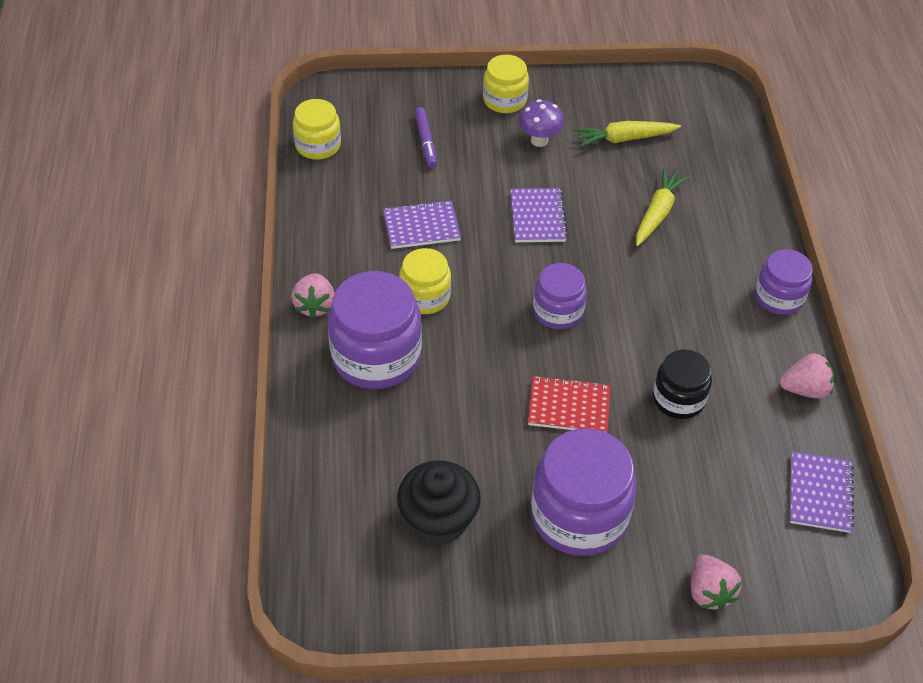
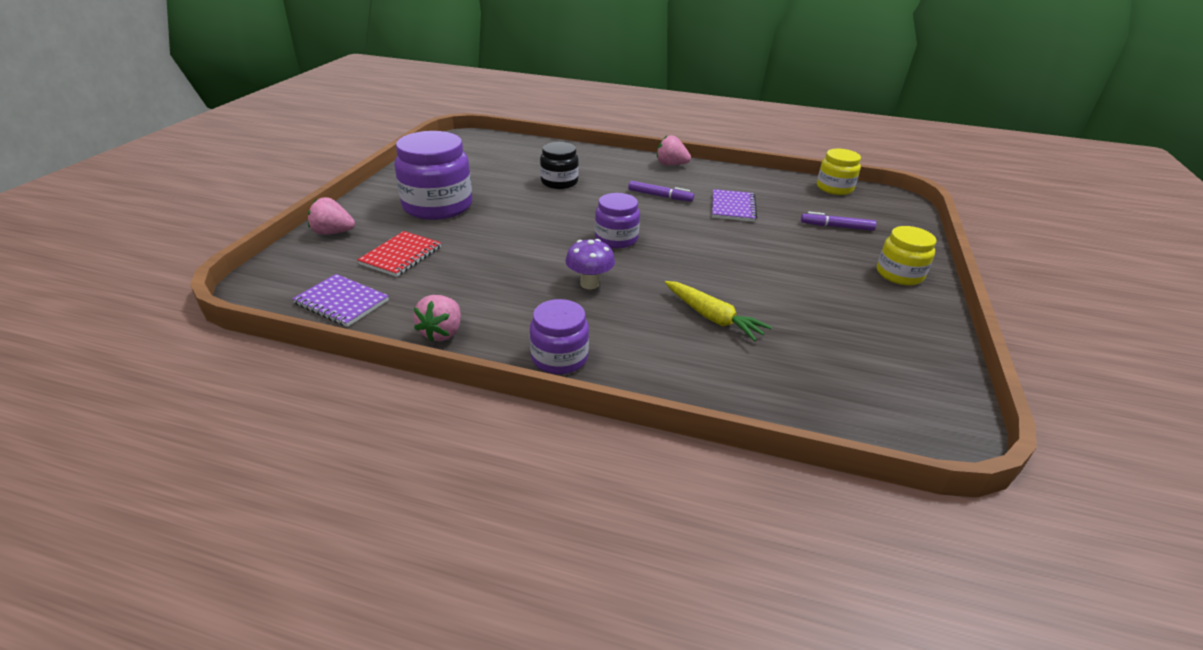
camera: 110 degrees right, 15 degrees down
purple jar [328,271,422,389] -> none
black cupcake [397,460,481,546] -> none
yellow jar [399,248,451,314] -> purple marker [628,181,694,202]
purple notebook [510,188,568,242] -> none
purple mushroom [518,99,564,147] -> purple mushroom moved to [565,239,615,289]
red notebook [528,375,611,433] -> red notebook moved to [357,231,441,277]
yellow carrot [574,121,681,147] -> none
black jar [653,350,712,419] -> black jar moved to [540,142,579,189]

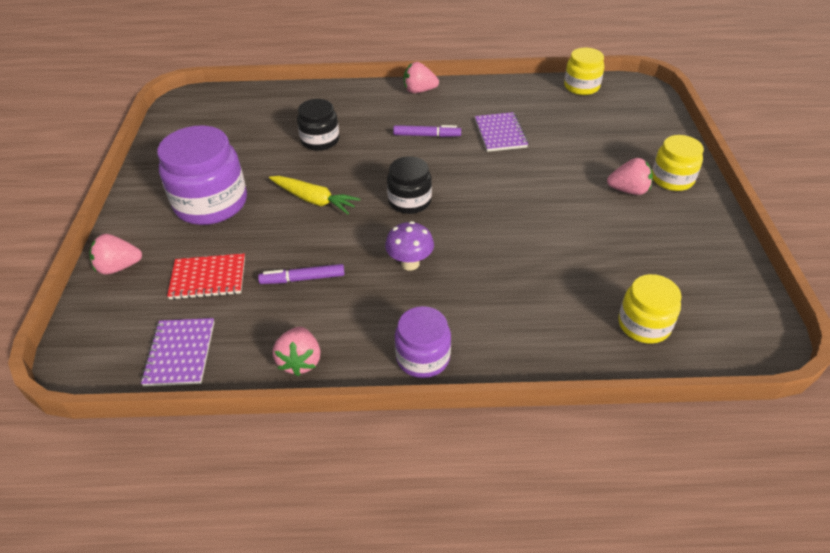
camera: 15 degrees left, 10 degrees up
purple notebook [292,274,389,327] -> purple notebook turned 75 degrees clockwise [141,318,214,386]
red notebook [357,231,441,277] -> red notebook turned 75 degrees clockwise [167,253,245,300]
purple jar [595,193,640,248] -> black jar [387,156,432,214]
yellow carrot [665,281,772,341] -> yellow carrot moved to [269,176,360,214]
purple marker [801,212,877,231] -> purple marker moved to [258,264,345,284]
none -> pink strawberry [607,158,653,195]
none -> yellow jar [618,274,682,344]

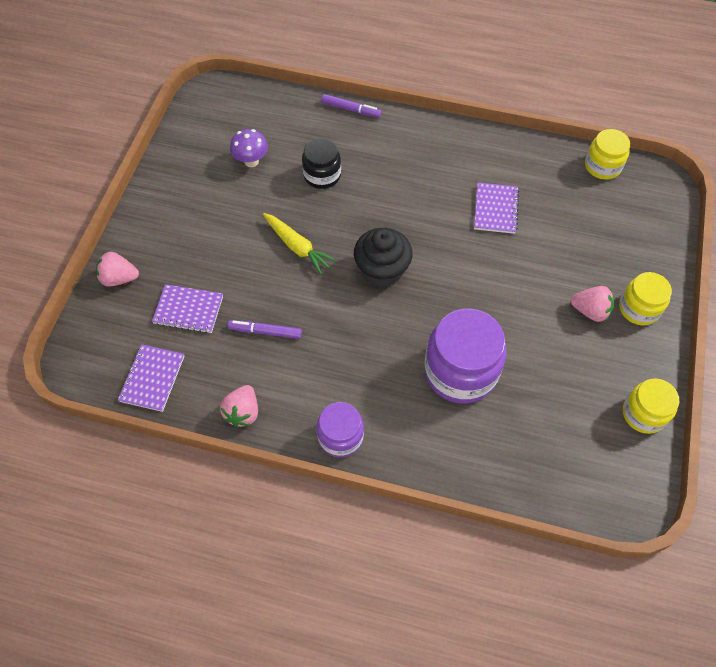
camera: 15 degrees right, 15 degrees up
purple jar [157,125,247,225] -> purple jar moved to [424,309,507,403]
red notebook [167,253,245,300] -> purple notebook [152,284,223,333]
purple mushroom [385,221,434,271] -> purple mushroom moved to [230,129,268,167]
black jar [387,156,432,214] -> black cupcake [354,228,413,288]
purple marker [393,125,461,137] -> purple marker moved to [321,94,382,118]
pink strawberry [404,62,439,93] -> none
yellow jar [618,274,682,344] -> yellow jar moved to [623,378,679,434]

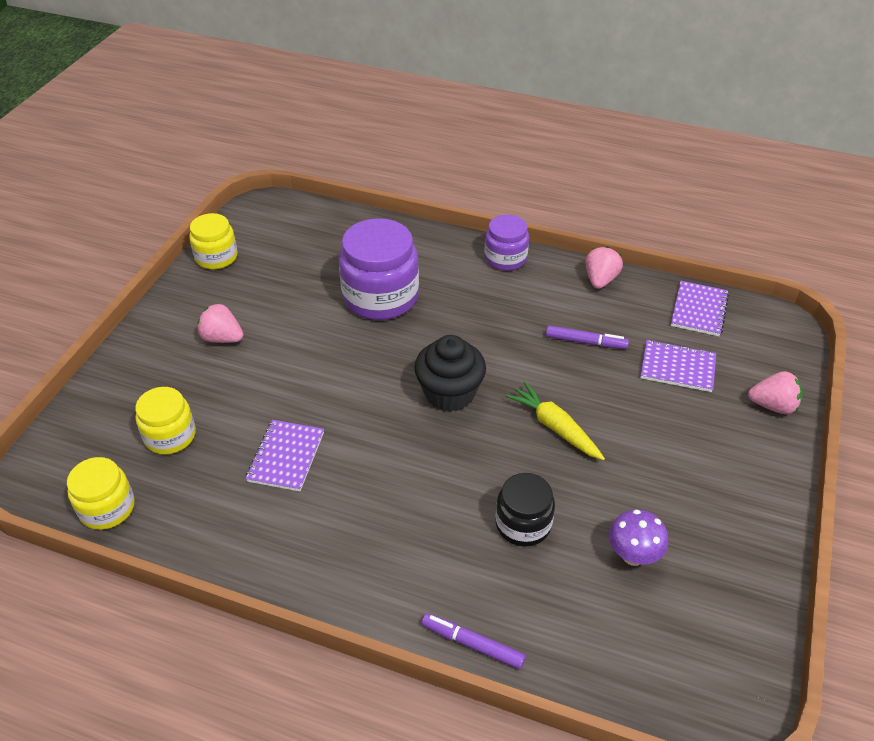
camera: 175 degrees left, 15 degrees down
yellow jar [619,272,672,325] -> yellow jar moved to [135,387,196,455]

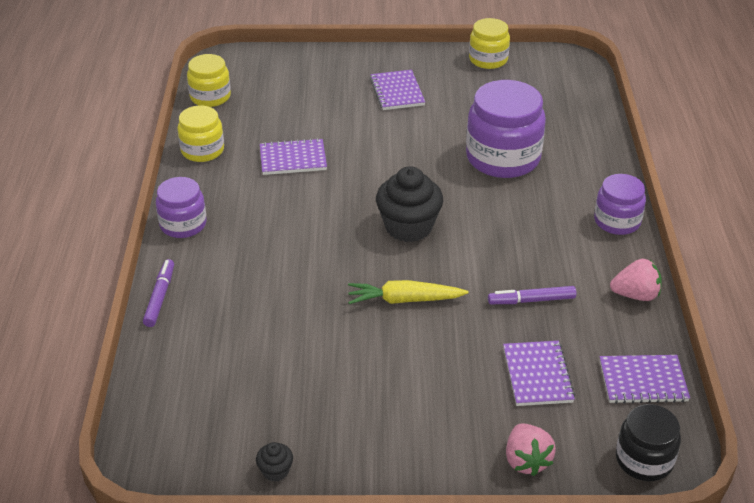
camera: 70 degrees right, 5 degrees down
yellow jar [135,387,196,455] -> yellow jar moved to [178,105,224,162]
pink strawberry [197,303,243,343] -> purple notebook [370,70,425,110]
black jar [495,473,555,547] -> black jar moved to [616,404,681,481]
yellow carrot [505,382,605,460] -> yellow carrot turned 120 degrees counterclockwise [348,280,469,304]
purple marker [546,326,629,349] -> purple marker turned 90 degrees clockwise [488,286,576,304]
purple mushroom [609,509,669,566] -> none
none -> purple jar [156,177,207,238]
none -> black cupcake [256,442,293,482]

